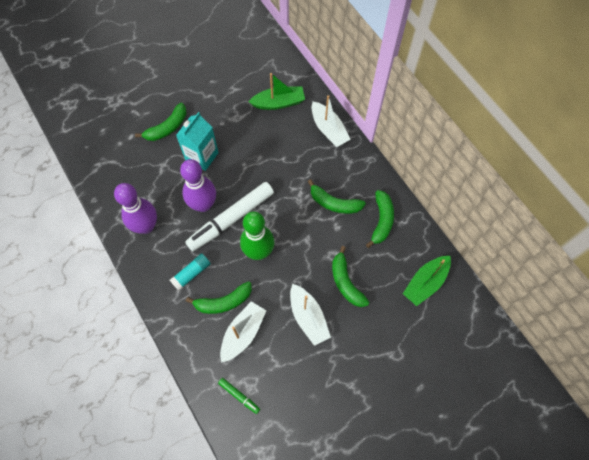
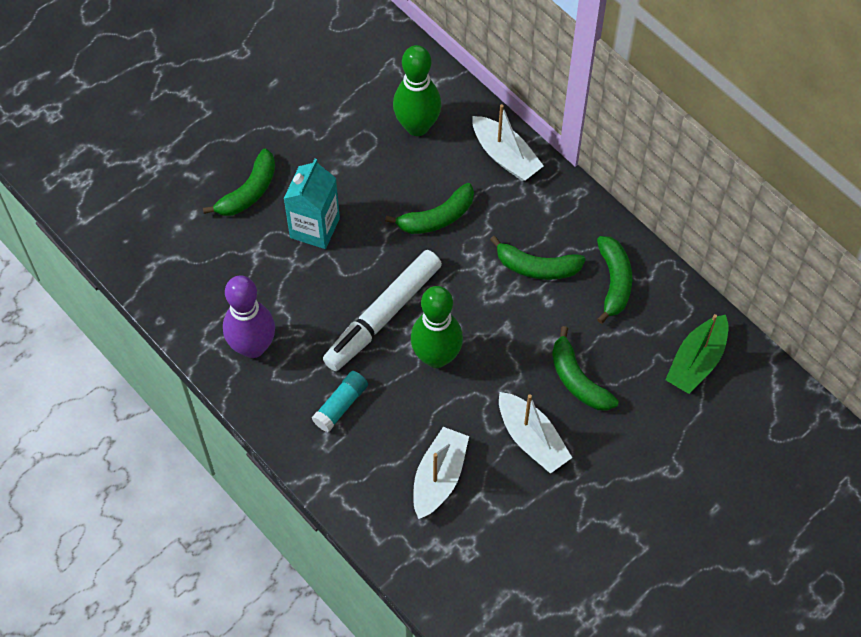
camera: 10 degrees left, 5 degrees down
purple bowling pin [180,159,216,212] -> none
green banana [186,281,252,314] -> green banana moved to [385,183,474,234]
green marker [218,378,260,414] -> none
green boat [248,73,305,110] -> green bowling pin [393,45,441,136]

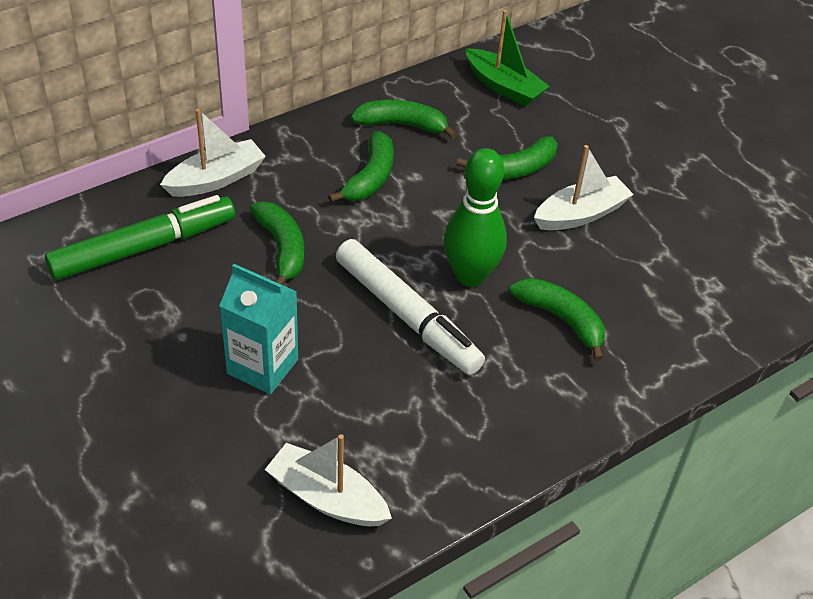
camera: 85 degrees left, 15 degrees down
green banana [203,149,275,216] -> green banana moved to [509,278,605,361]
purple bowling pin [223,275,275,358] -> none
turquoise glue stick [312,371,368,432] -> none
green bowling pin [393,45,441,136] -> green marker [45,195,235,280]
white boat [413,427,469,519] -> white boat moved to [265,434,392,526]

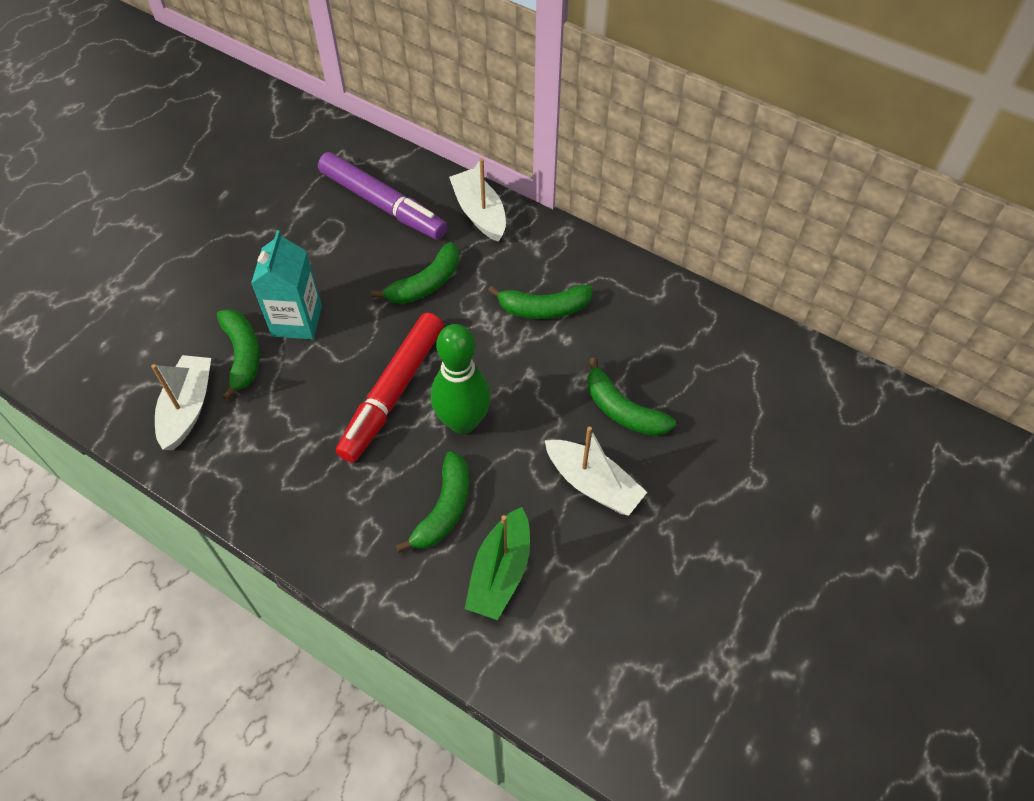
camera: 70 degrees right, 10 degrees up
green marker [45,195,235,280] -> purple marker [318,152,447,240]
white boat [160,109,266,197] -> white boat turned 150 degrees counterclockwise [449,158,506,242]
white marker [336,239,485,375] -> red marker [336,313,444,463]
green banana [351,100,457,139] -> green banana moved to [217,309,260,401]
green boat [465,10,550,107] -> green boat moved to [465,507,530,620]

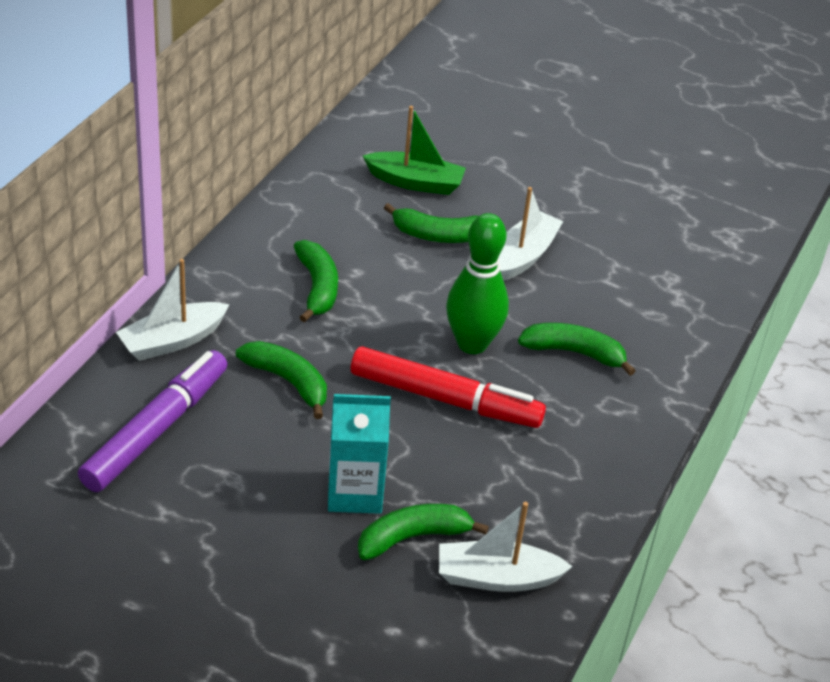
camera: 100 degrees left, 15 degrees down
green boat [465,507,530,620] -> green boat moved to [363,106,466,195]
green banana [588,357,676,436] -> green banana turned 60 degrees clockwise [384,203,479,243]

